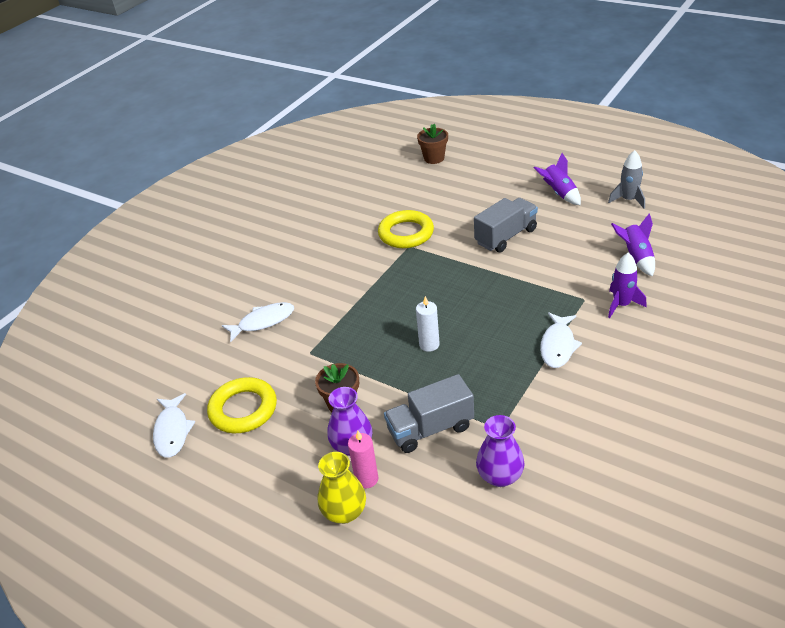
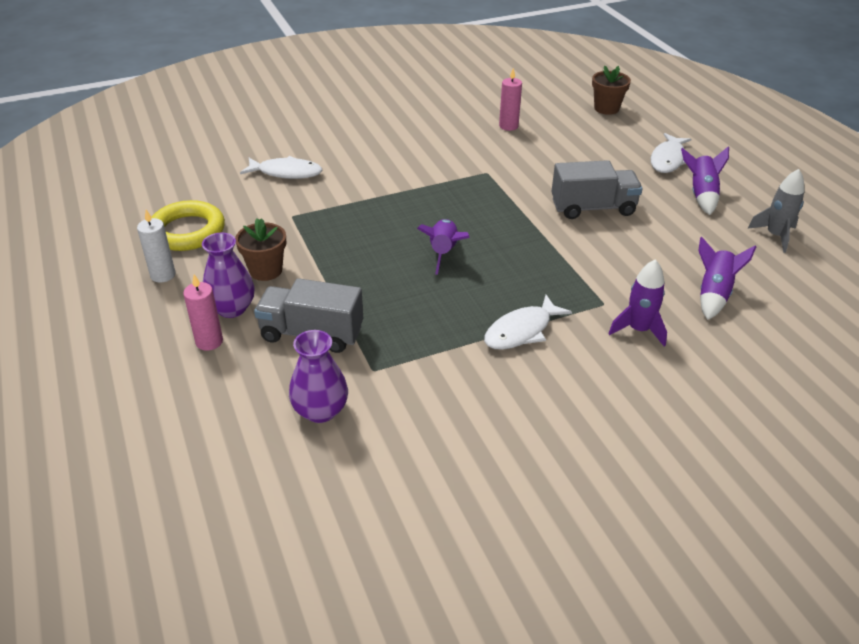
camera: 30 degrees right, 0 degrees up
white fish [153,393,195,458] -> white fish moved to [651,133,691,173]
yellow vase [318,452,366,524] -> none
yellow ring [378,210,434,248] -> none
white candle [416,296,440,352] -> white candle moved to [137,210,176,282]
none -> purple rocket [417,219,470,275]
none -> pink candle [499,68,522,131]

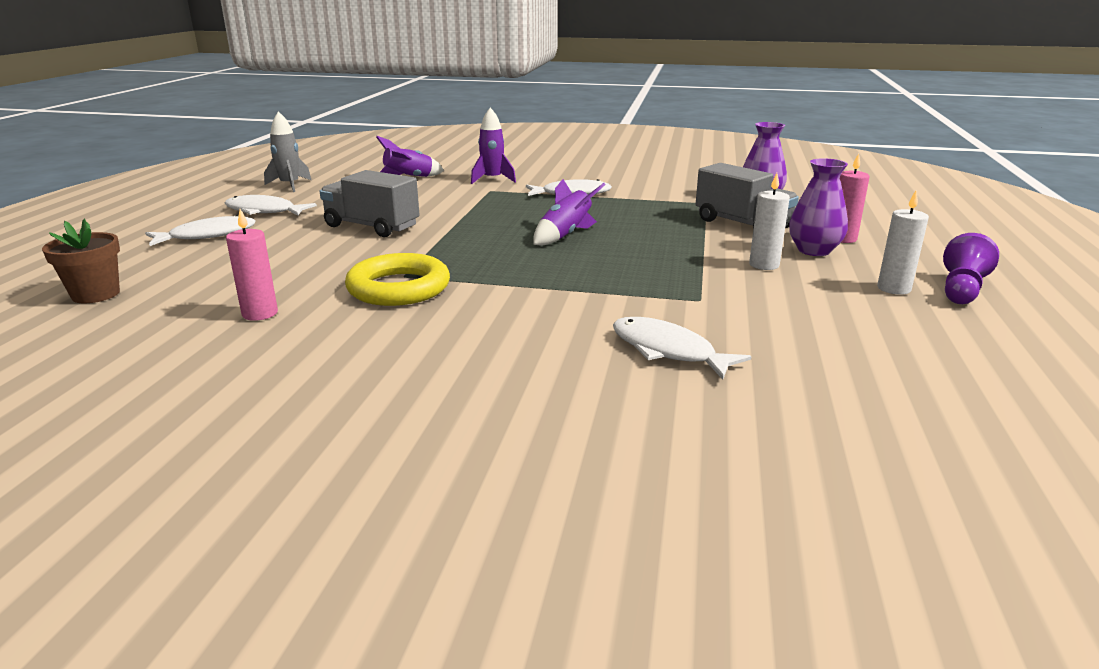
camera: 145 degrees left, 15 degrees down
yellow ring [152,200,225,251] -> yellow ring moved to [345,253,450,306]
brown flower pot [235,218,286,281] -> white candle [749,173,790,270]
purple rocket [681,146,729,215] -> white fish [225,195,317,216]
none -> purple pawn [943,233,999,304]

